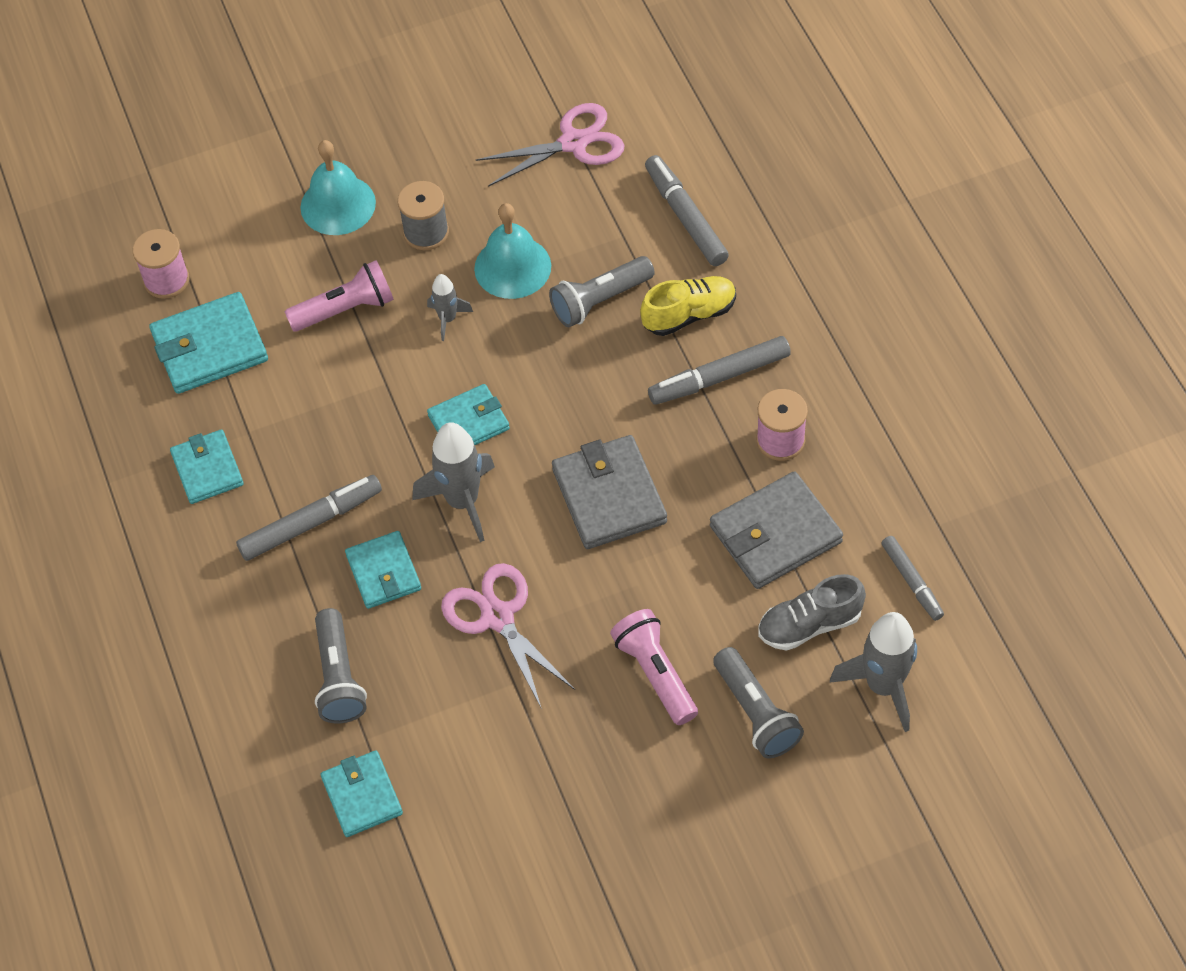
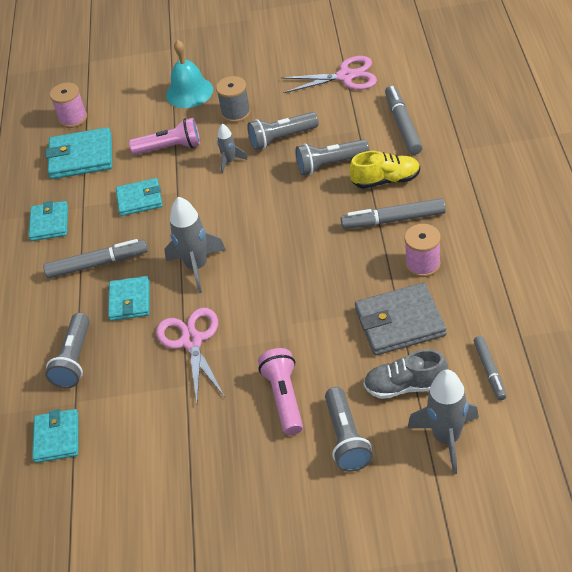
camera: 20 degrees right, 10 degrees down
turquoise wallet [427,384,510,445] -> turquoise wallet moved to [116,178,163,216]
turquoise bell [474,203,551,299] -> grey flashlight [247,112,319,150]
grey wallet [552,435,667,549] -> none

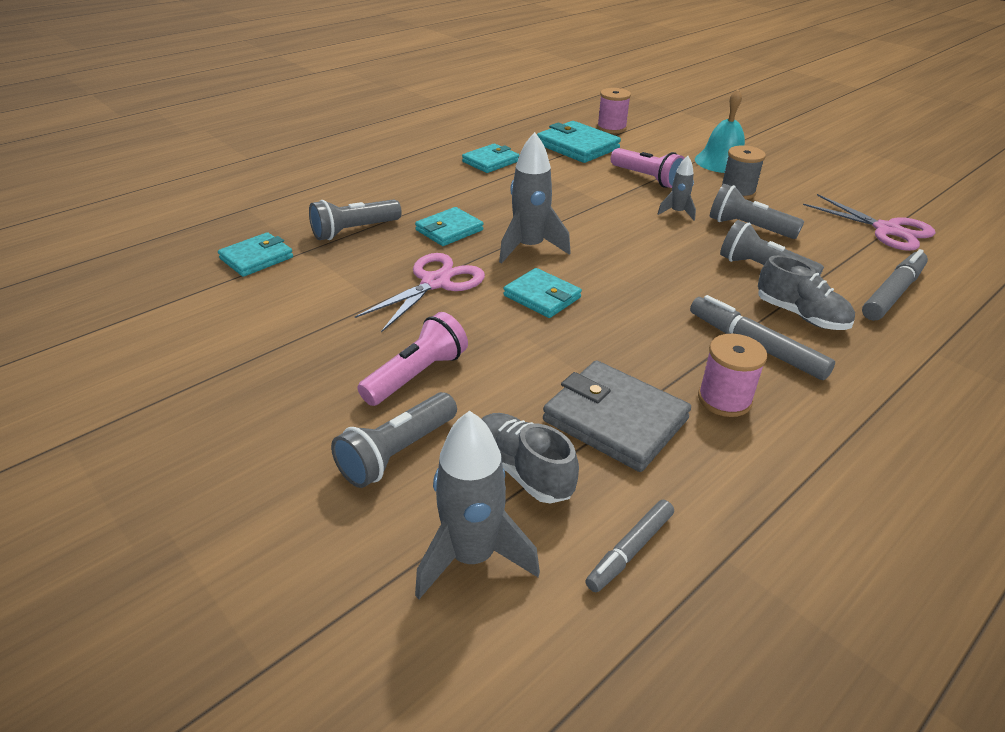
camera: 45 degrees right, 10 degrees down
grey marker [43,239,148,278] -> none
turquoise wallet [116,178,163,216] -> turquoise wallet moved to [503,268,582,318]
yellow shoe [349,151,420,189] -> grey shoe [758,255,855,330]

